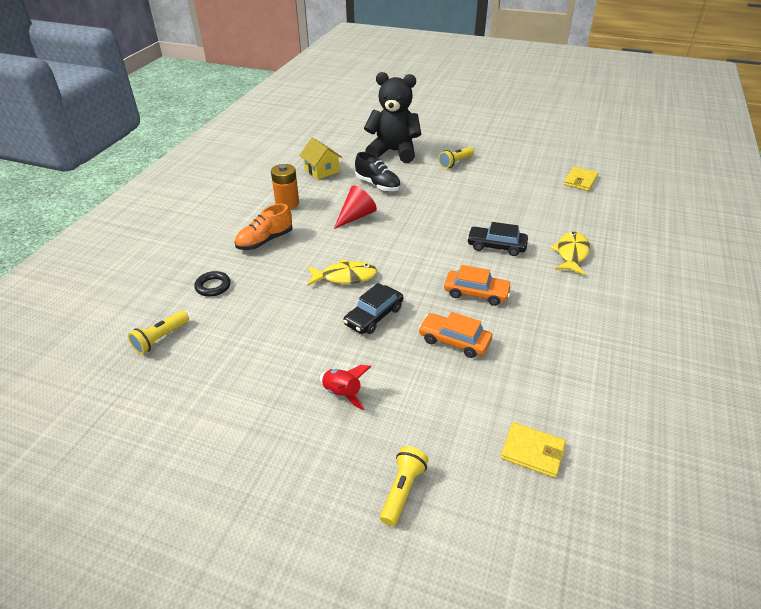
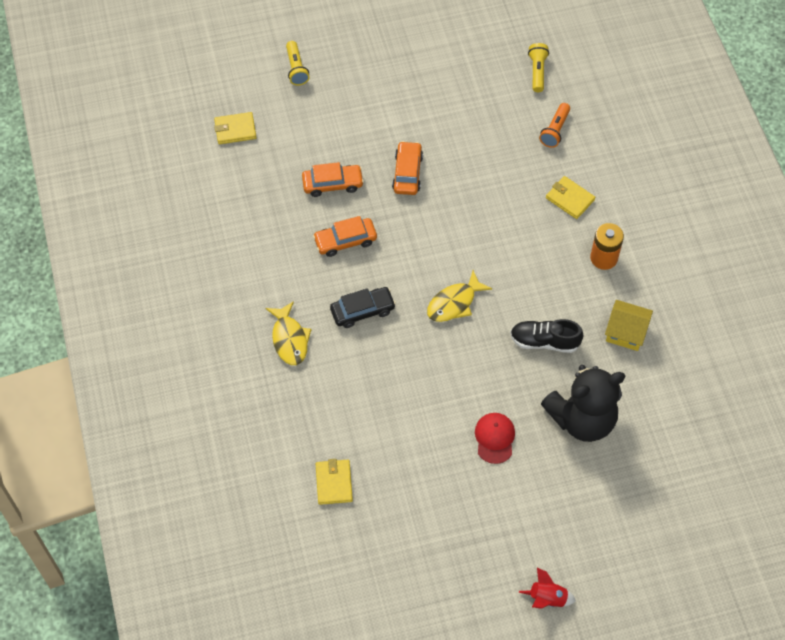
camera: 145 degrees right, 20 degrees up
black ring [194,271,231,297] -> orange flashlight [539,103,570,148]
orange shoe [235,204,293,250] -> yellow wallet [546,176,595,219]
yellow fish [308,259,377,286] -> yellow fish moved to [427,270,492,322]
red rocket [320,365,371,411] -> red rocket moved to [519,568,576,609]
red cone [334,185,377,229] -> none
black car [343,283,403,334] -> orange car [392,141,423,195]
yellow flashlight [438,147,474,168] -> red cap [475,413,515,464]

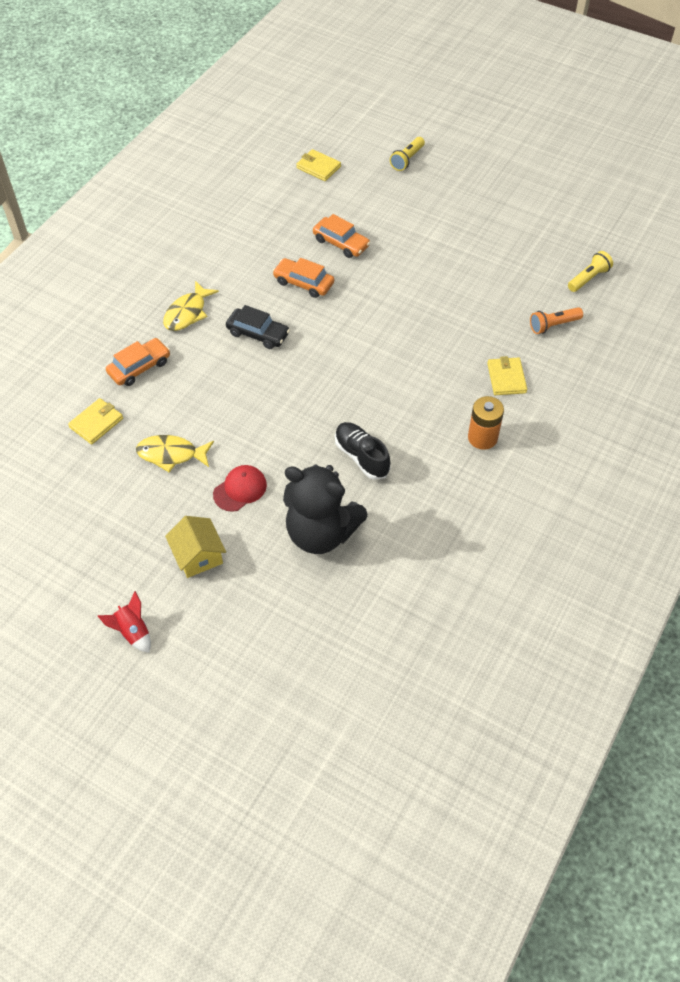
camera: 45 degrees right, 5 degrees down
orange car [392,141,423,195] -> orange car moved to [106,338,170,386]
yellow fish [427,270,492,322] -> yellow fish moved to [136,435,214,472]
yellow house [605,300,653,351] -> yellow house moved to [165,516,226,578]

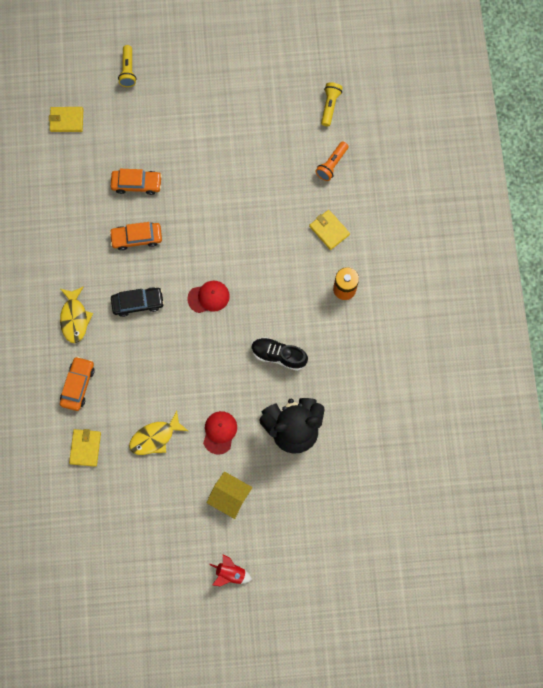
camera: 35 degrees left, 20 degrees up
none -> red cap [187,281,230,313]

